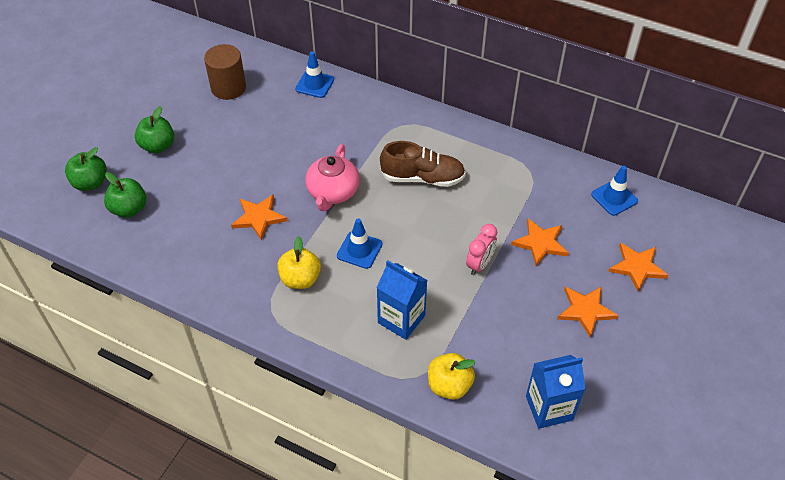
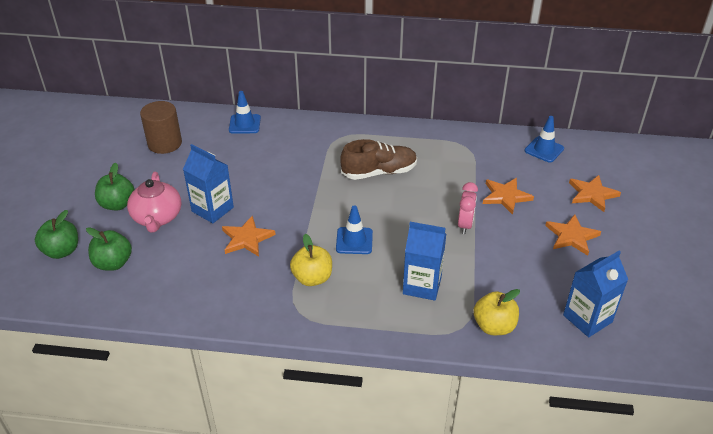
camera: 20 degrees left, 10 degrees down
pink teapot [305,144,360,211] -> pink teapot moved to [127,172,182,233]
none -> blue carton [183,144,234,223]

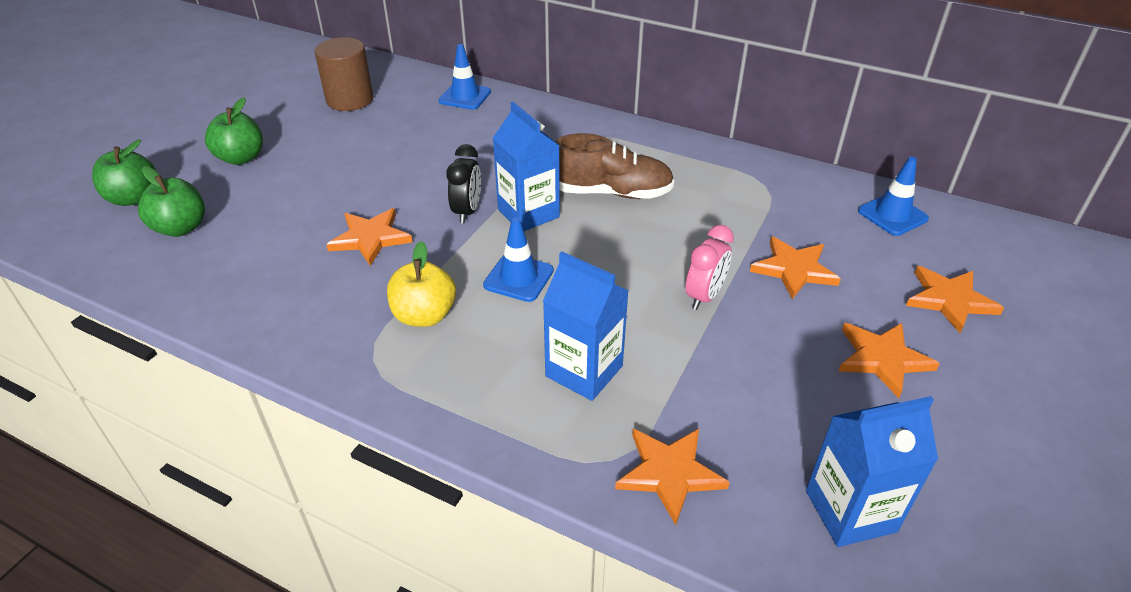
camera: 20 degrees right, 0 degrees up
pink teapot [127,172,182,233] -> none
blue carton [183,144,234,223] -> blue carton moved to [492,102,560,231]
yellow apple [473,289,520,335] -> orange star [615,429,730,525]
none -> black clock [446,144,481,223]

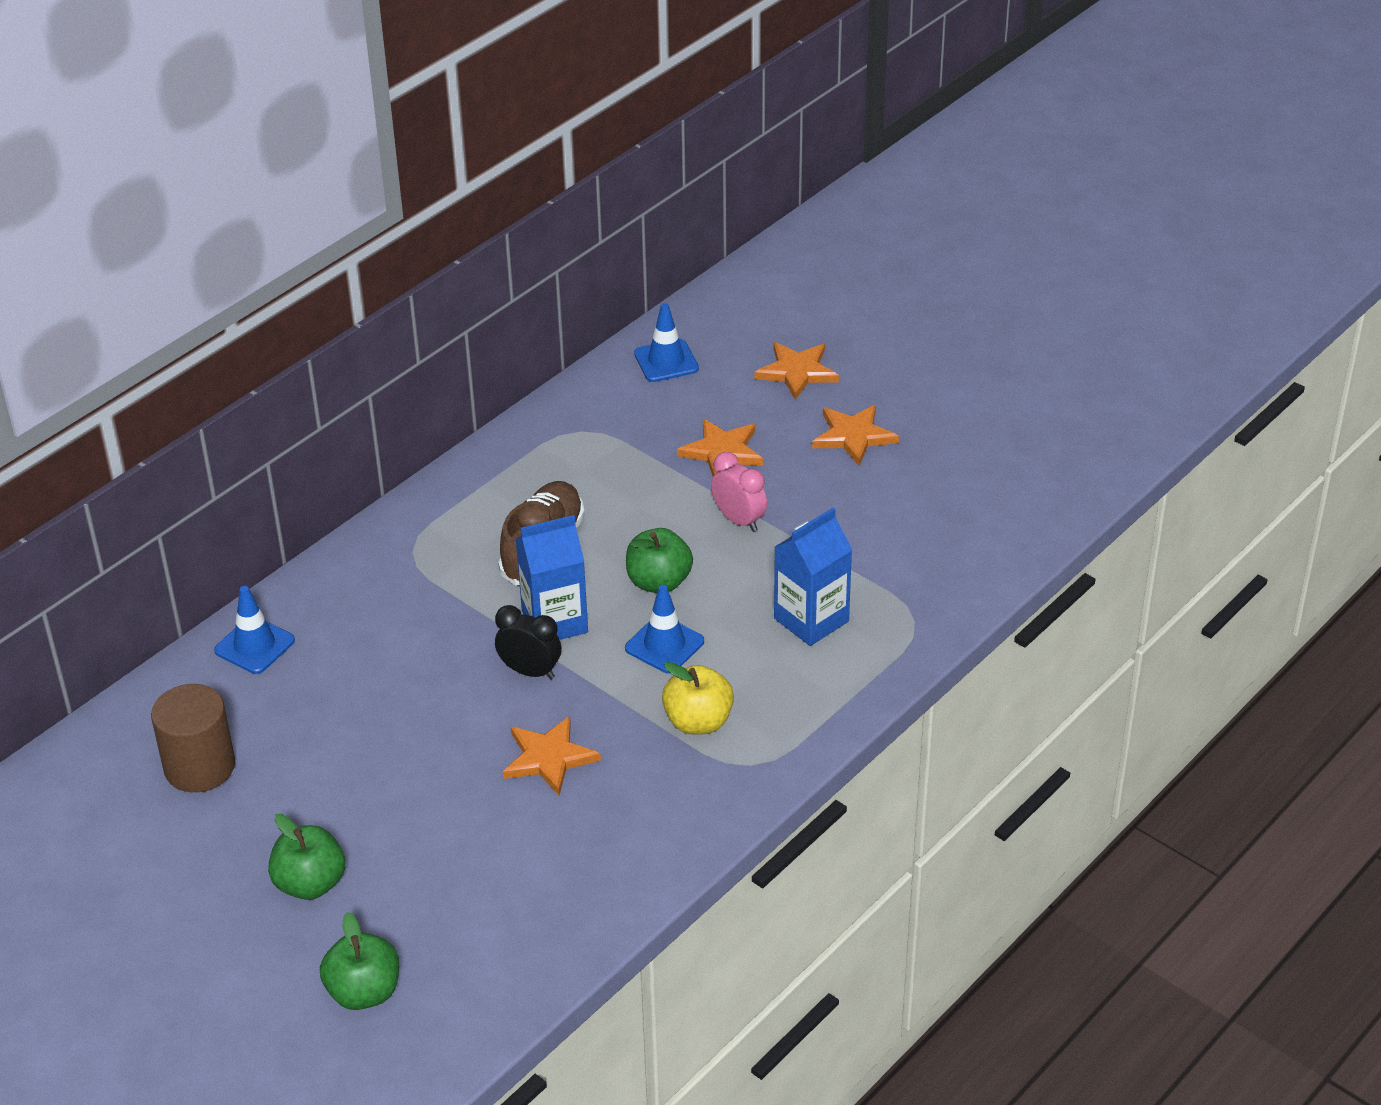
camera: 75 degrees left, 0 degrees up
green apple [138,166,205,237] -> green apple moved to [626,528,693,593]
orange star [615,429,730,525] -> none
blue carton [806,396,938,547] -> none

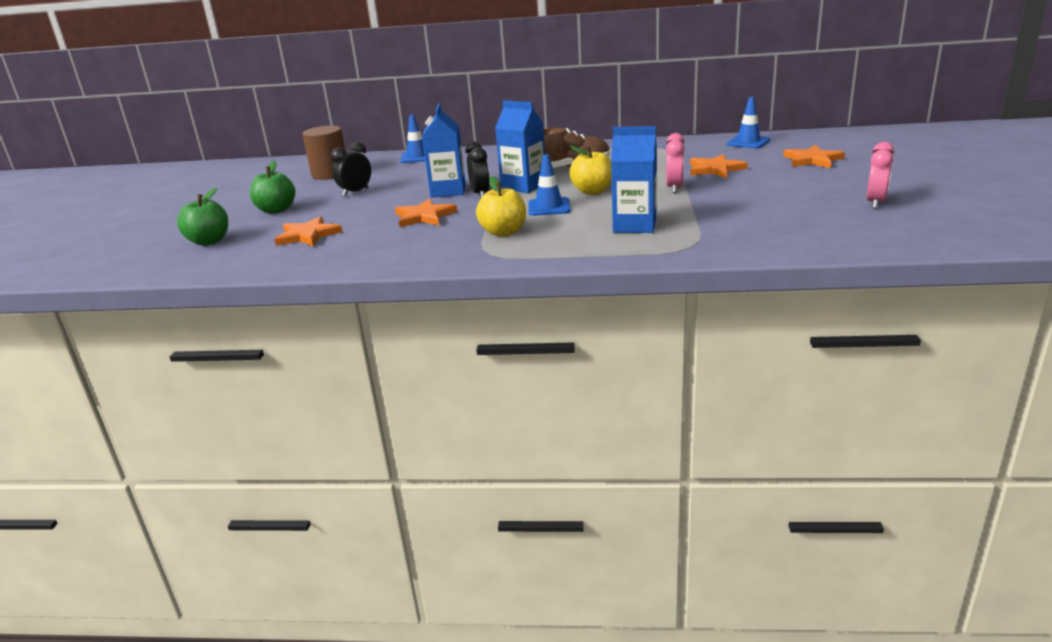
camera: 55 degrees right, 15 degrees down
green apple [626,528,693,593] -> yellow apple [570,146,612,195]
orange star [812,405,899,466] -> orange star moved to [274,216,342,247]
none -> black clock [331,142,371,196]
none -> blue carton [422,103,466,198]
none -> pink clock [866,142,894,209]

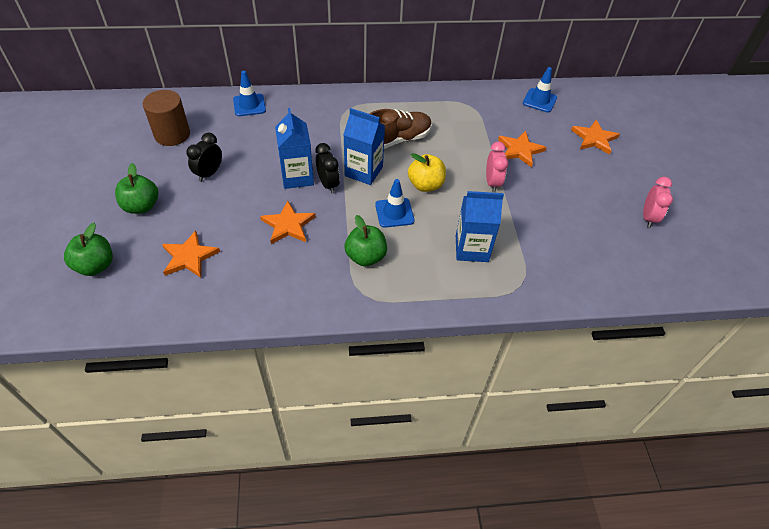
camera: 15 degrees left, 25 degrees up
yellow apple [476,176,526,237] -> green apple [345,215,387,266]

